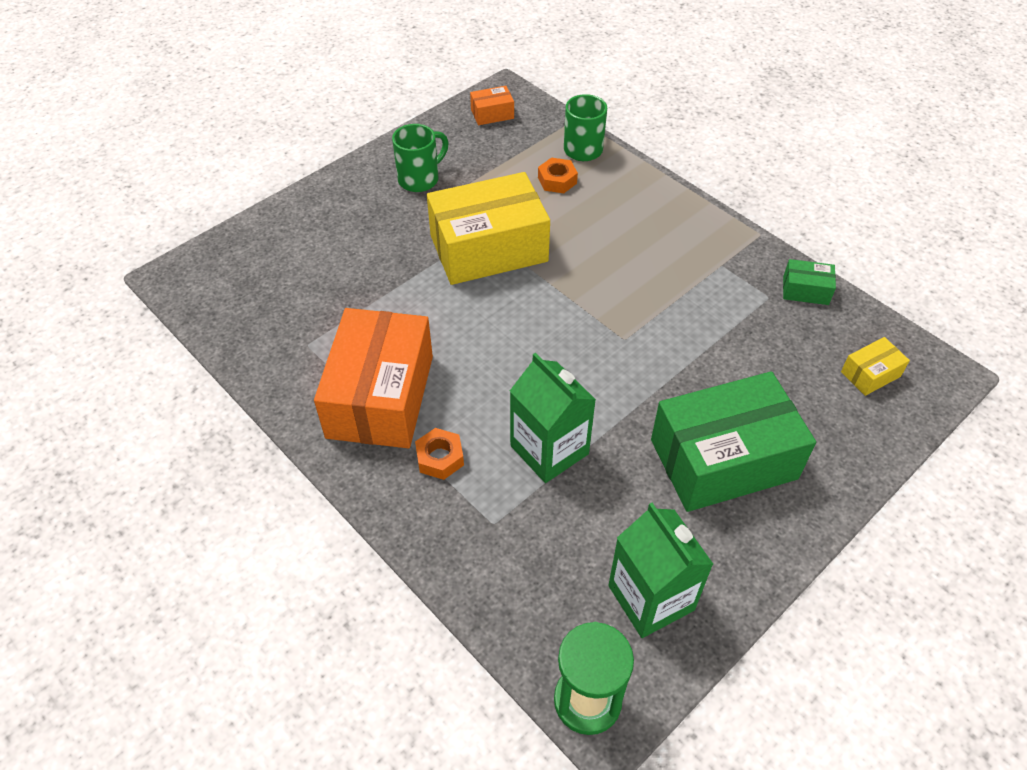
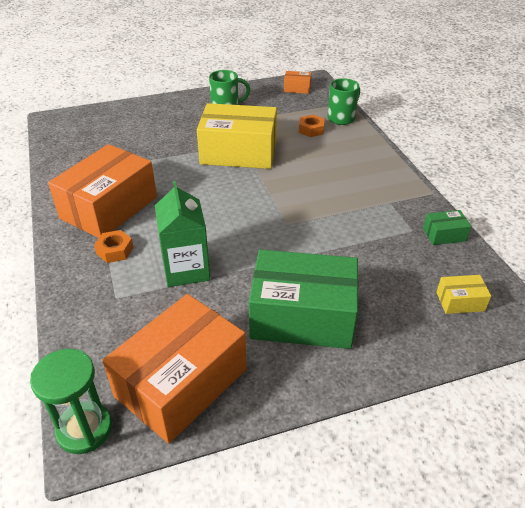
camera: 25 degrees right, 10 degrees down
green carton [608,503,713,638] -> orange box [102,294,247,444]
green box [783,259,836,305] -> green box turned 45 degrees counterclockwise [423,210,471,245]

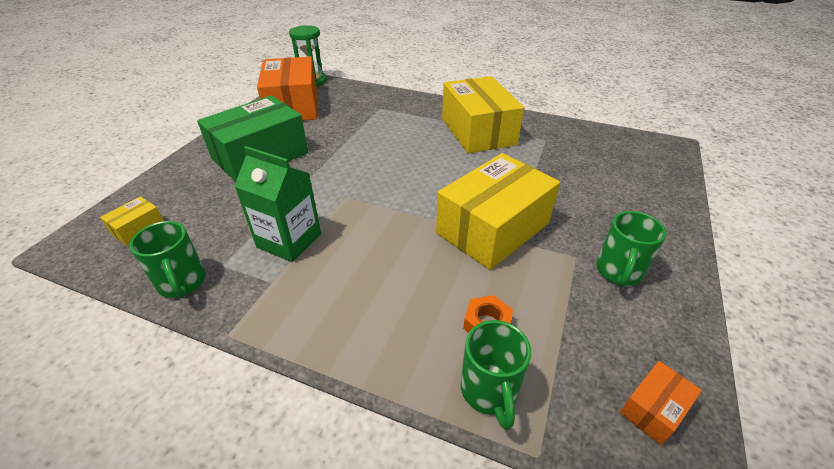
camera: 130 degrees right, 0 degrees up
orange box [48,144,157,238] -> yellow box [442,76,524,153]
orange nut [94,230,134,263] -> none
green carton [155,181,210,287] -> green carton moved to [234,146,321,262]
green box [423,210,471,245] -> green mug [130,221,206,298]

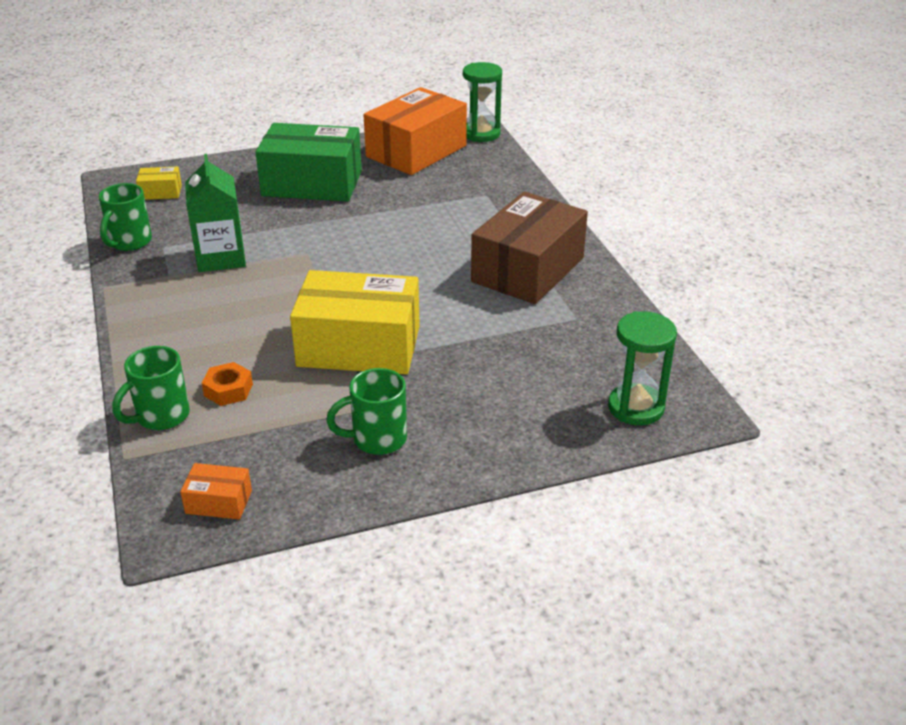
camera: 50 degrees right, 5 degrees down
yellow box [442,76,524,153] -> brown box [471,192,588,304]
none -> green hourglass [608,311,677,425]

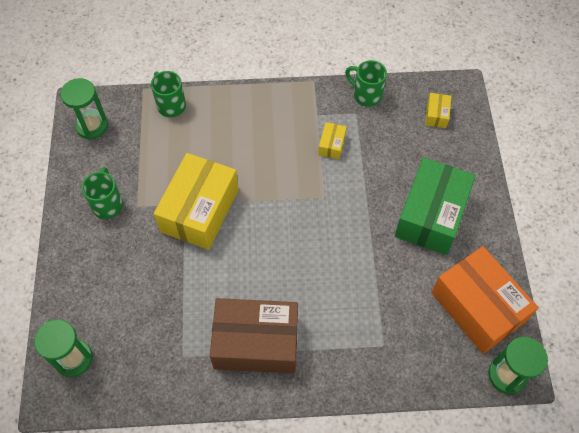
camera: 105 degrees right, 25 degrees up
orange box [180,463,252,519] -> green hourglass [60,78,108,140]
green carton [185,154,246,272] -> yellow box [318,122,347,159]
orange nut [202,362,253,406] -> none
brown box [471,192,588,304] -> brown box turned 45 degrees counterclockwise [210,298,298,373]

